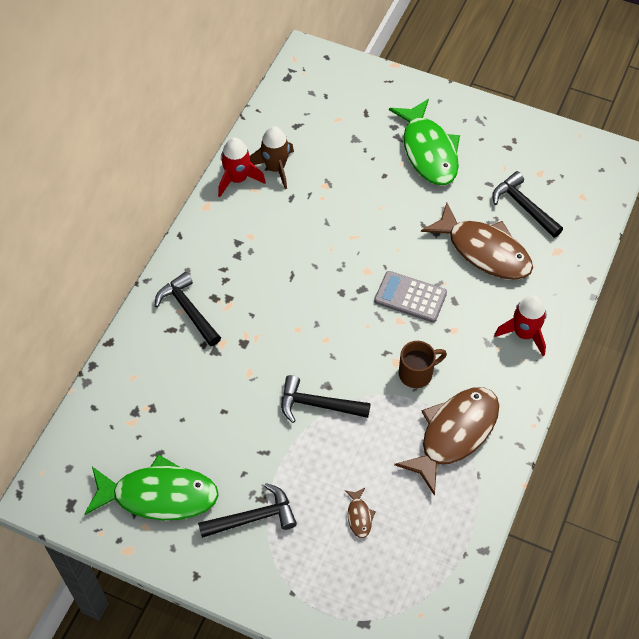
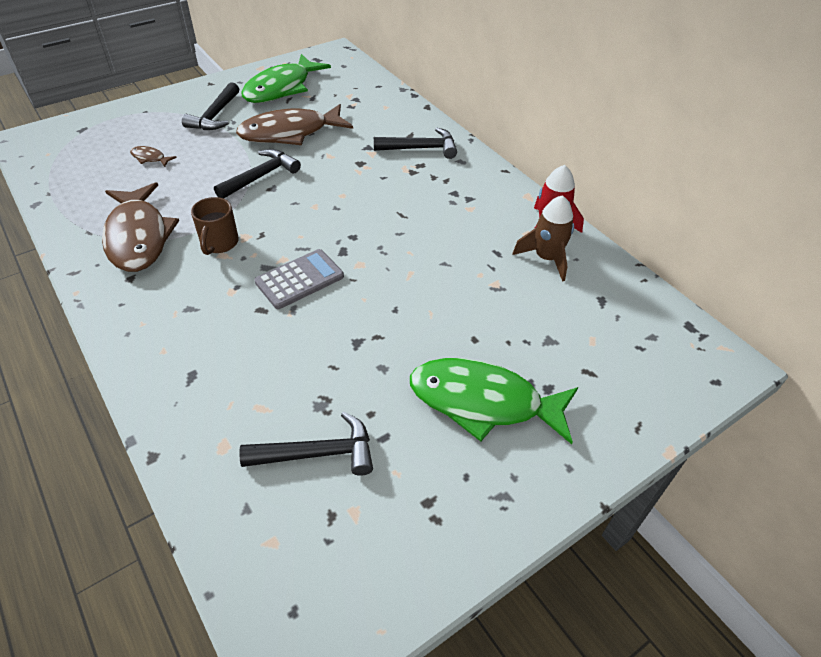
camera: 120 degrees right, 10 degrees down
brown fish [421,203,533,280] -> brown fish moved to [236,104,353,145]
red rocket [494,295,547,356] -> none

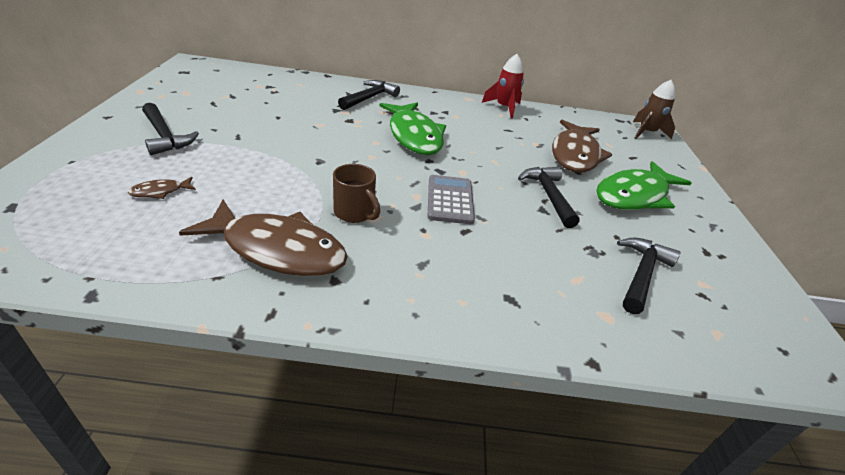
camera: 55 degrees left, 10 degrees down
black hammer [214,149,301,199] -> black hammer moved to [518,167,579,228]
brown fish [236,104,353,145] -> brown fish moved to [552,120,612,173]
green fish [241,54,331,103] -> green fish moved to [380,102,446,155]
brown rocket [512,195,574,282] -> brown rocket moved to [633,80,675,139]

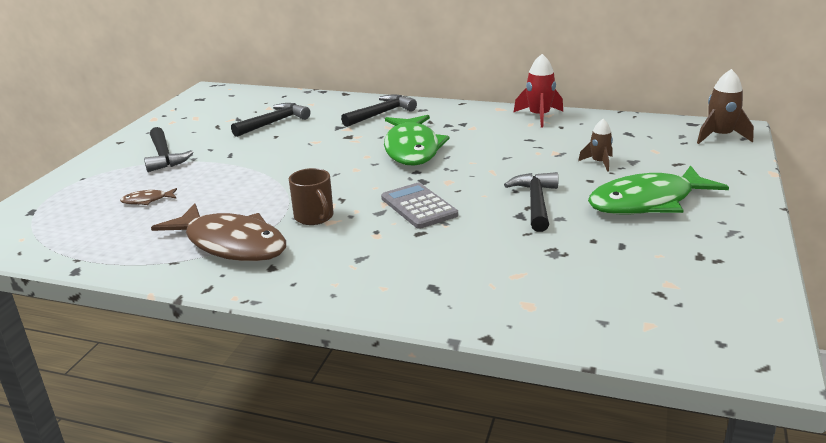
camera: 20 degrees right, 10 degrees down
grey calculator [428,175,475,224] -> grey calculator turned 45 degrees counterclockwise [381,183,458,229]
brown fish [552,120,612,173] -> brown rocket [578,119,613,172]
black hammer [617,237,680,314] -> black hammer moved to [231,103,311,137]

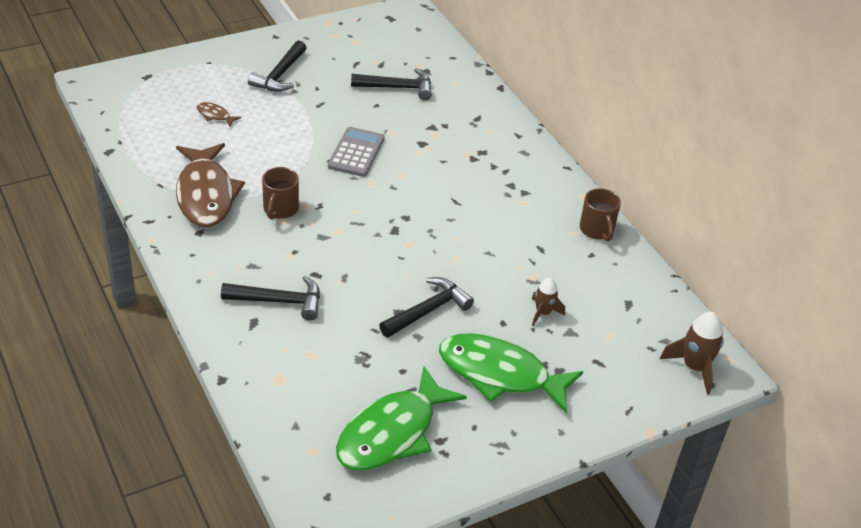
camera: 40 degrees right, 15 degrees up
black hammer [341,95,417,127] -> black hammer moved to [221,276,320,320]
grey calculator [381,183,458,229] -> grey calculator moved to [328,127,385,177]
green fish [384,115,450,166] -> green fish moved to [336,366,467,470]
red rocket [513,54,563,128] -> brown mug [580,188,621,241]

